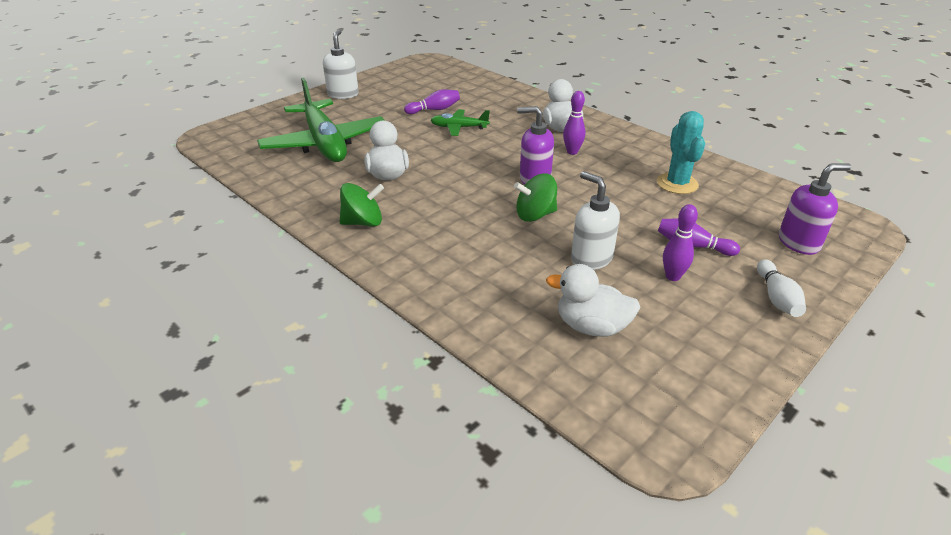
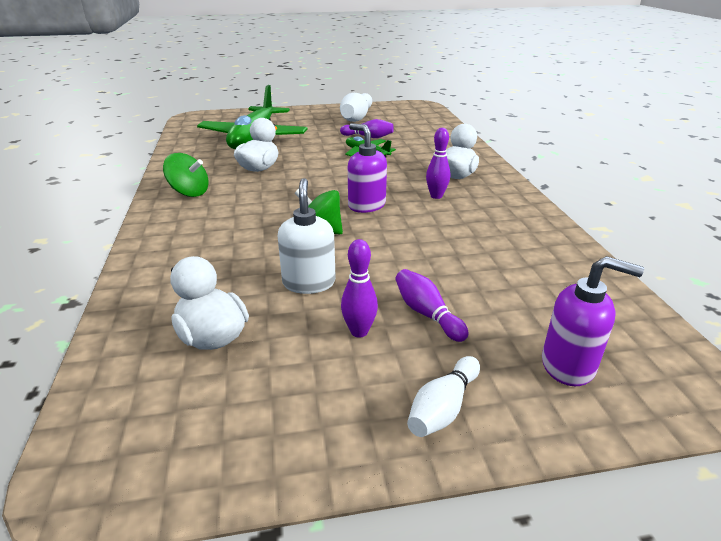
camera: 35 degrees right, 5 degrees down
white soap dispenser [323,30,359,99] -> none
turquoise cactus [657,111,705,194] -> none
none -> white bowling pin [340,93,372,122]

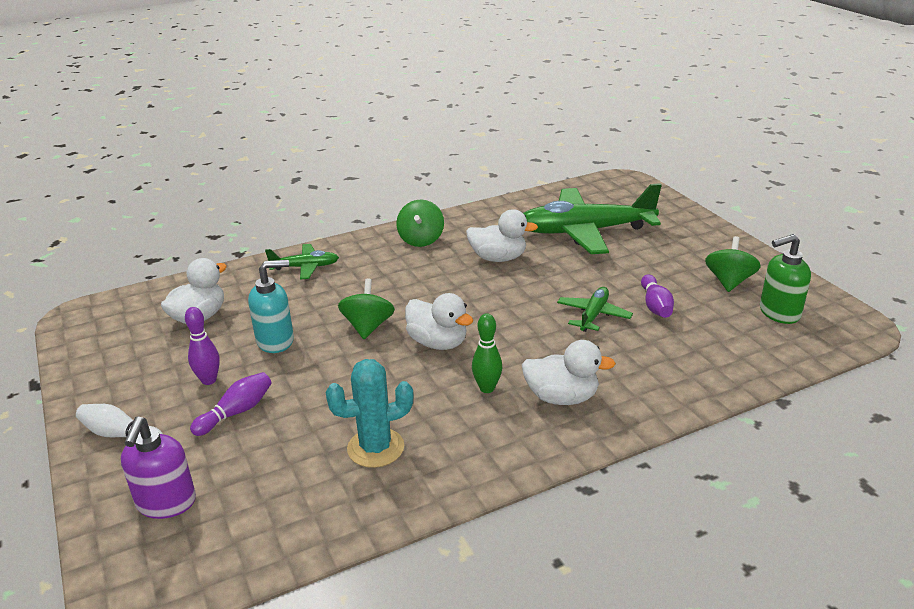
camera: 75 degrees right, 0 degrees up
white soap dispenser [278,178,336,294] -> turquoise soap dispenser [248,260,294,353]
white bowling pin [340,93,372,122] -> green spinning top [705,236,761,292]
purple soap dispenser [348,123,387,213] -> white duck [405,293,474,350]
purple bowling pin [426,128,450,199] -> green bowling pin [472,313,502,393]
none -> green plane [265,244,339,280]
none -> turquoise cactus [326,359,414,468]
none -> green soap dispenser [760,234,811,324]

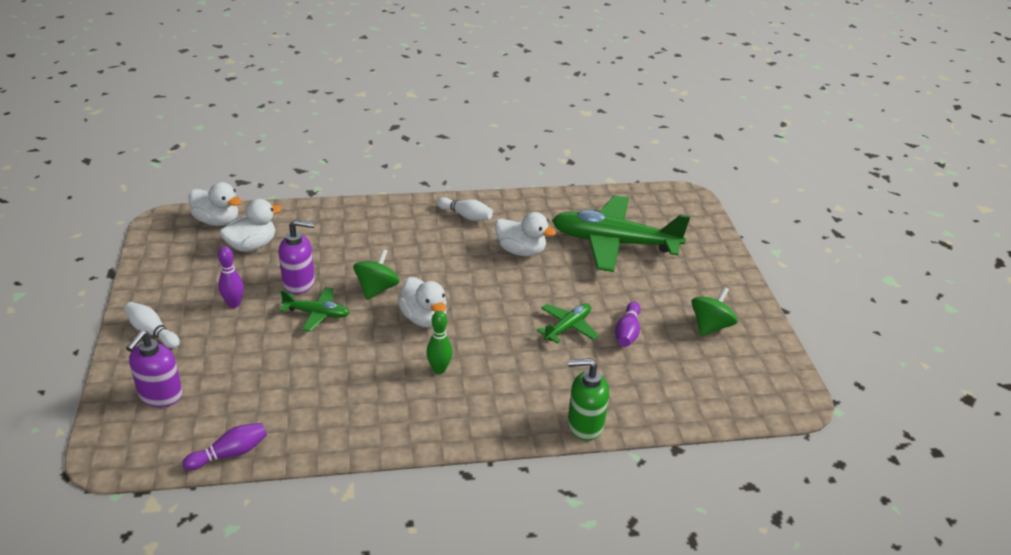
camera: 15 degrees right, 5 degrees up
purple bowling pin [190,372,272,436] -> purple bowling pin moved to [182,423,267,470]
turquoise soap dispenser [248,260,294,353] -> purple soap dispenser [279,219,315,294]
green plane [265,244,339,280] -> green plane moved to [280,287,350,332]
turquoise cactus [326,359,414,468] -> none
green spinning top [396,199,444,247] -> white bowling pin [437,197,493,221]
white duck [522,340,616,405] -> white duck moved to [188,182,242,226]
green soap dispenser [760,234,811,324] -> green soap dispenser moved to [568,358,609,440]

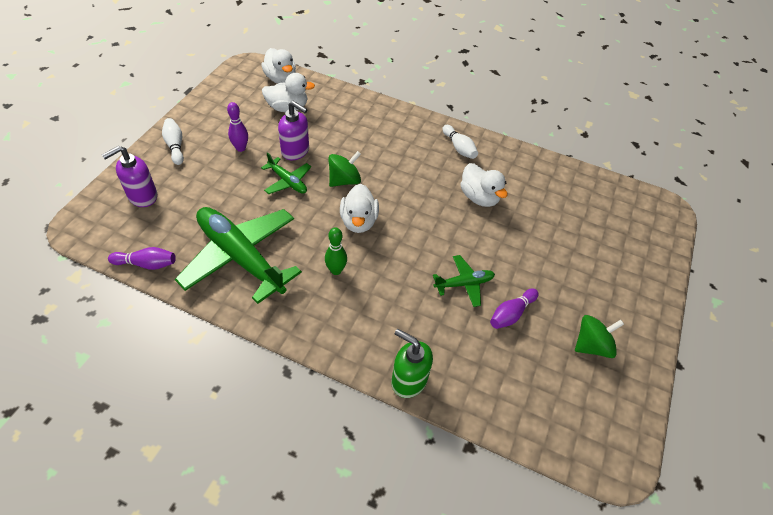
camera: 30 degrees right, 15 degrees up
green plane [552,195,690,272] -> green plane moved to [175,207,302,304]

